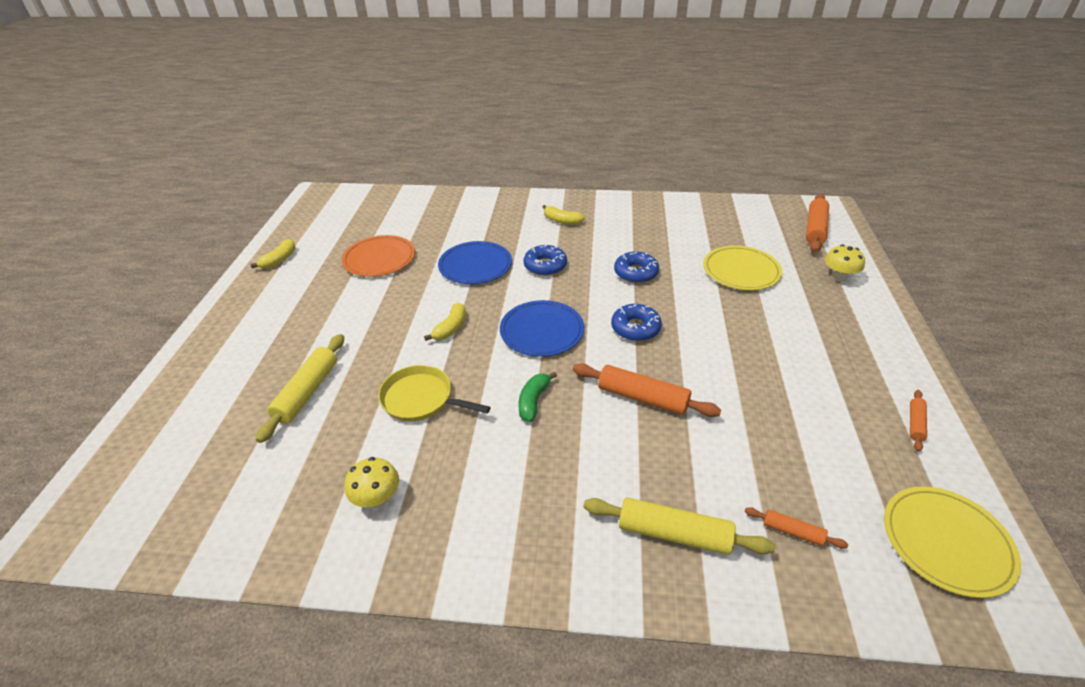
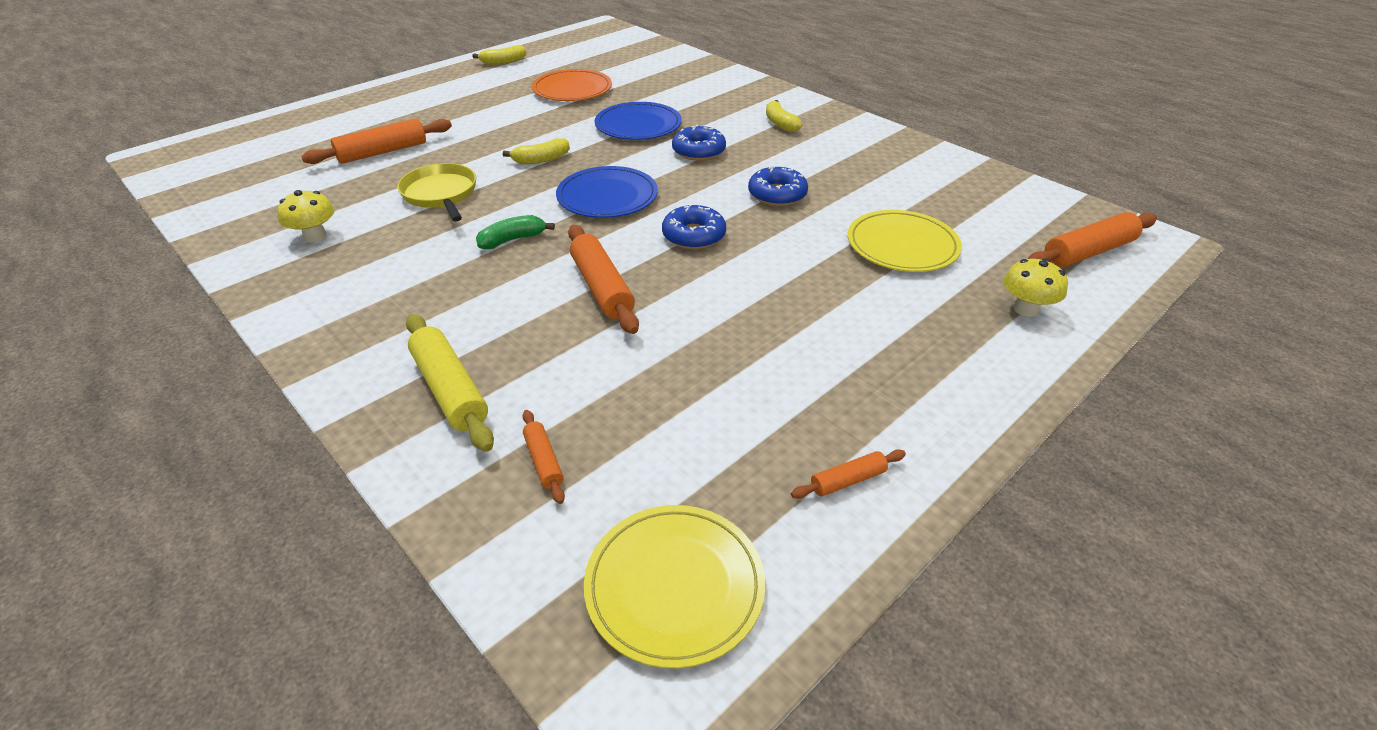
camera: 40 degrees right, 0 degrees up
yellow rolling pin [256,334,344,443] -> orange rolling pin [301,118,452,164]

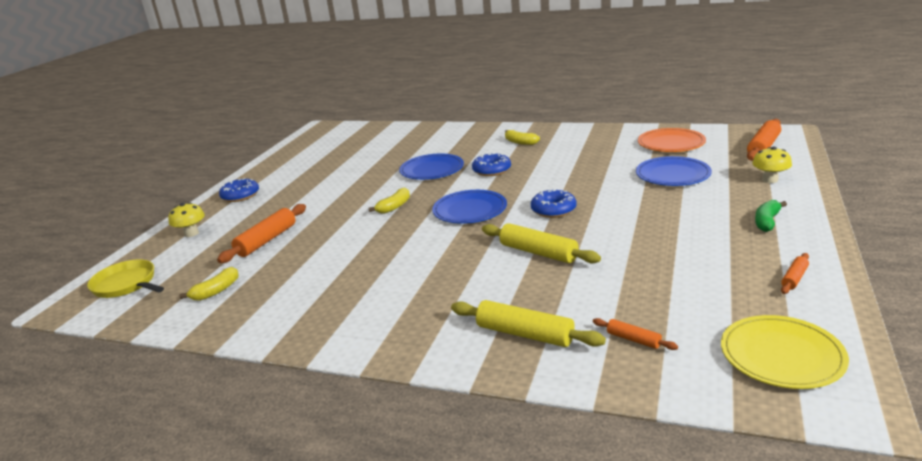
camera: 25 degrees left, 15 degrees down
yellow mushroom [277,190,335,242] -> yellow mushroom moved to [168,203,205,237]
yellow pan [397,163,476,221] -> yellow pan moved to [87,260,164,298]
yellow banana [472,45,526,65] -> yellow banana moved to [179,267,239,301]
green banana [476,215,555,249] -> green banana moved to [755,200,787,232]
orange plate [532,69,612,101] -> orange plate moved to [638,128,706,152]
orange rolling pin [568,225,639,334] -> yellow rolling pin [482,223,601,263]
blue donut [748,165,808,206] -> blue donut moved to [219,178,259,202]
yellow plate [848,210,962,272] -> blue plate [636,156,712,186]

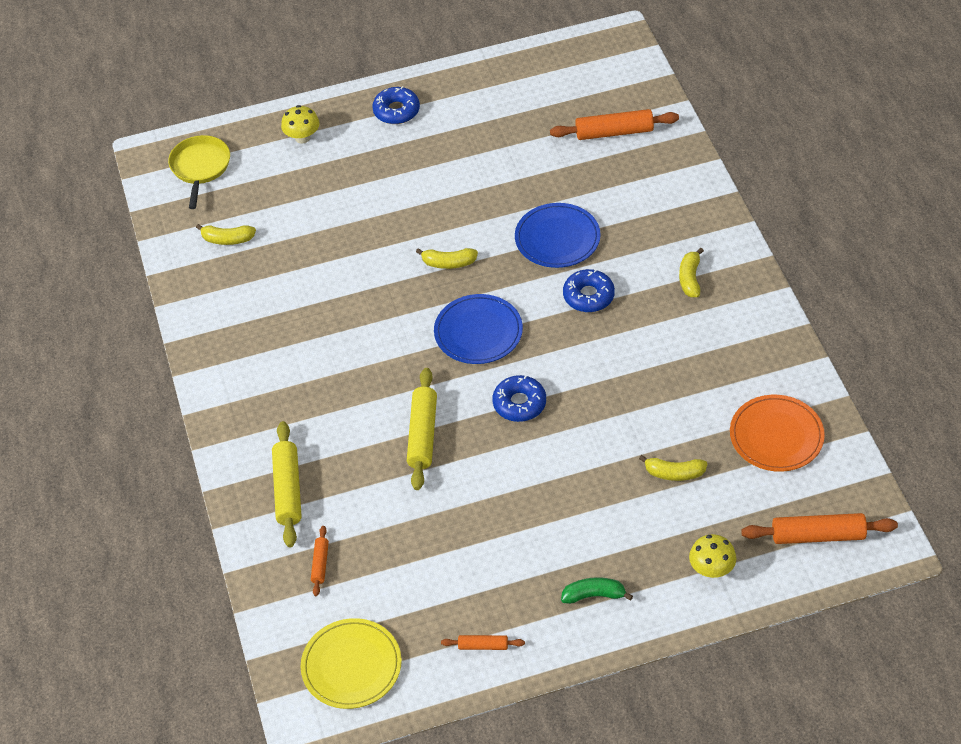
camera: 55 degrees right, 25 degrees up
orange rolling pin [217,204,306,263] -> orange rolling pin moved to [550,109,679,140]
blue plate [636,156,712,186] -> yellow banana [639,455,708,481]

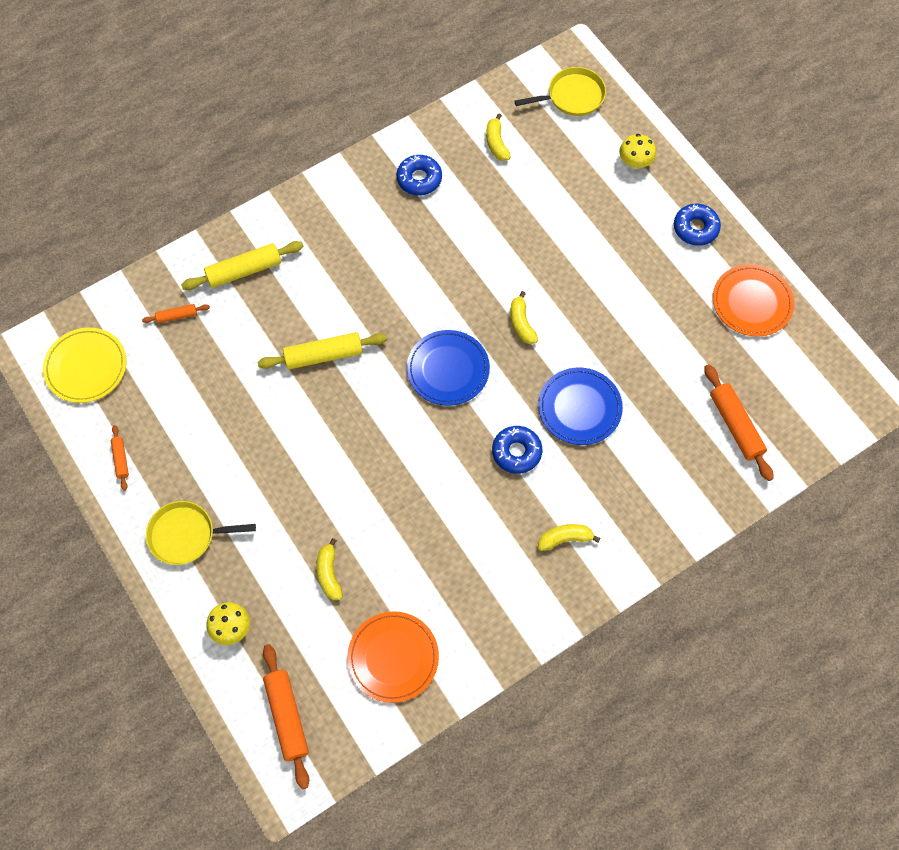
camera: 70 degrees right, 15 degrees up
blue donut [492,375,546,422] -> blue donut moved to [397,155,442,195]
green banana [561,577,633,604] -> yellow pan [146,501,256,565]
none -> orange plate [713,264,794,337]

